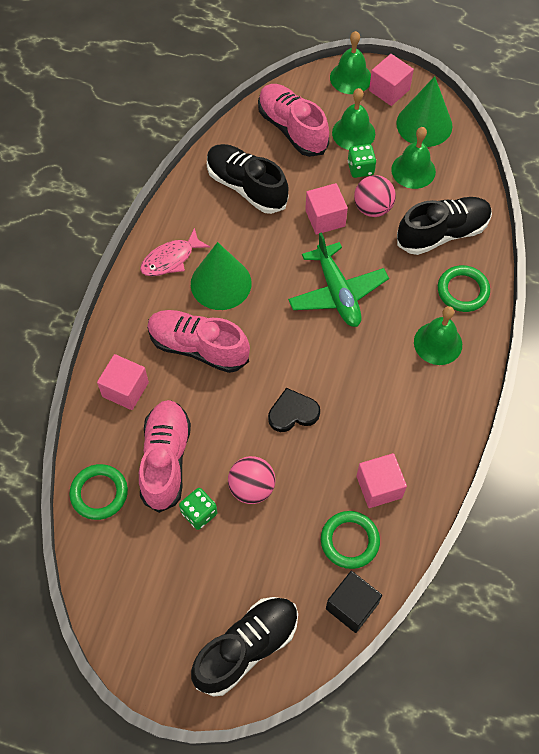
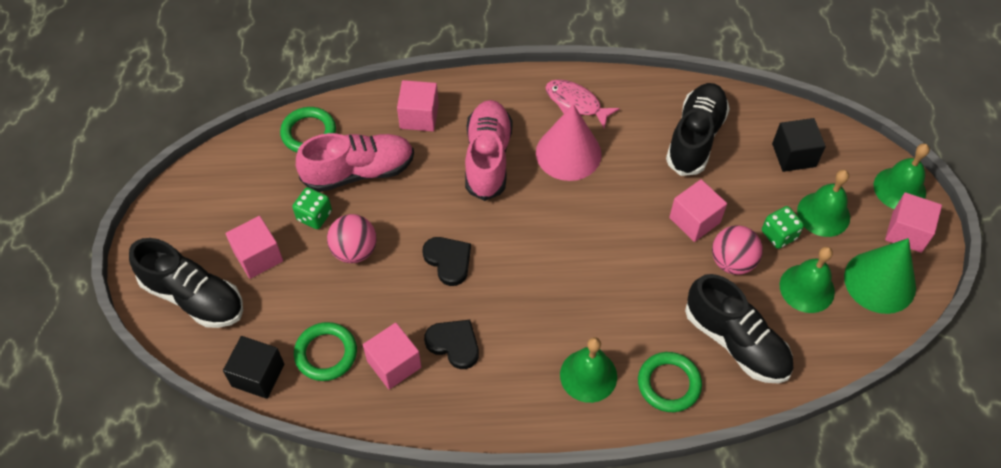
camera: 70 degrees right, 5 degrees down
green cone [191,242,252,310] -> pink cone [536,104,602,181]
pink shoe [258,84,329,157] -> black cube [772,118,826,172]
green plane [288,232,389,327] -> none
none -> pink cube [226,216,283,279]
none -> black heart [424,320,479,369]

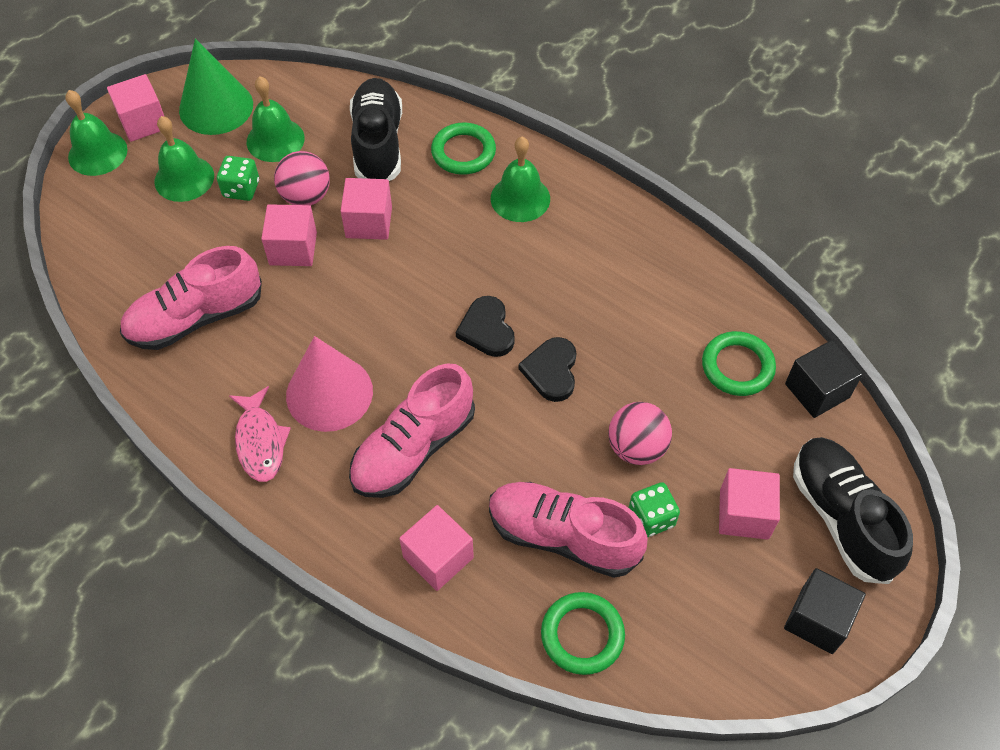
camera: 140 degrees left, 0 degrees up
pink cube [363,323,421,389] -> pink cube moved to [341,178,392,240]
black heart [424,320,479,369] -> black heart moved to [456,296,515,357]
black shoe [666,83,730,176] -> pink shoe [120,246,262,350]
black cube [772,118,826,172] -> black cube moved to [784,568,866,654]

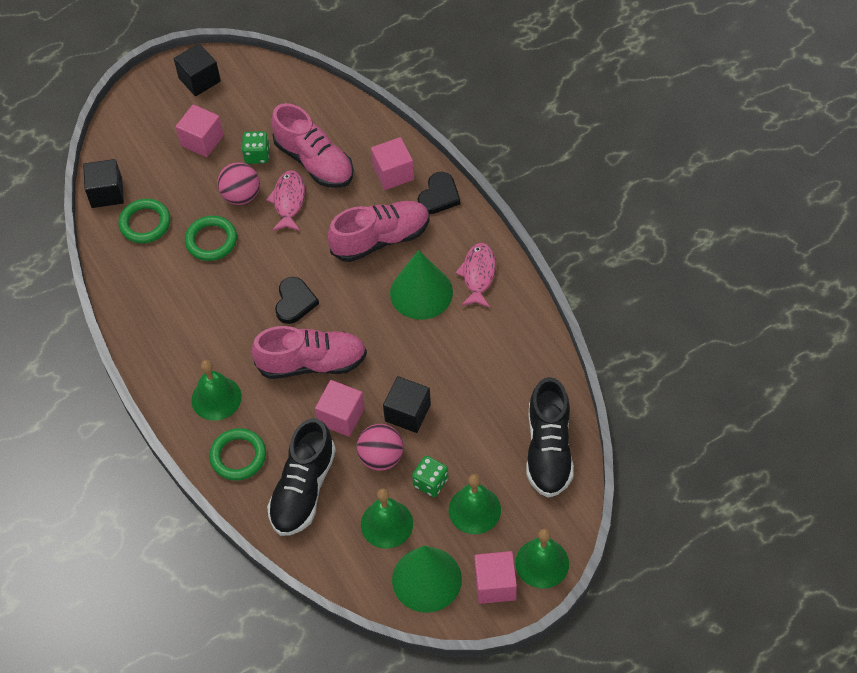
camera: 155 degrees left, 0 degrees up
pink shoe [120,246,262,350] -> pink shoe moved to [251,326,367,379]
pink cube [261,204,317,266] -> black cube [383,376,431,433]
pink cone [286,336,373,432] -> green cone [390,250,453,320]
black heart [519,337,577,402] -> black heart moved to [418,172,460,214]
green ring [541,592,625,675] -> green ring moved to [185,216,237,261]
black shoe [793,437,913,584] -> black shoe moved to [526,377,574,498]
none -> pink fish [266,170,305,231]

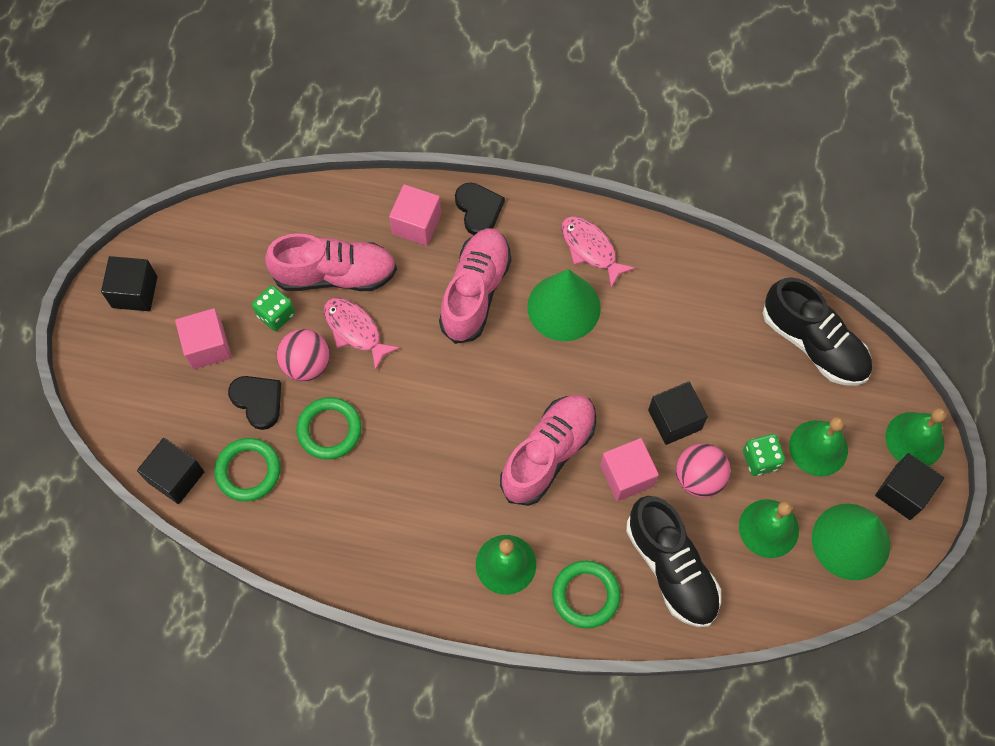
camera: 50 degrees left, 10 degrees up
black heart [275,277,319,324] -> black heart moved to [228,376,281,430]
pink cube [474,551,517,604] -> black cube [875,453,944,520]

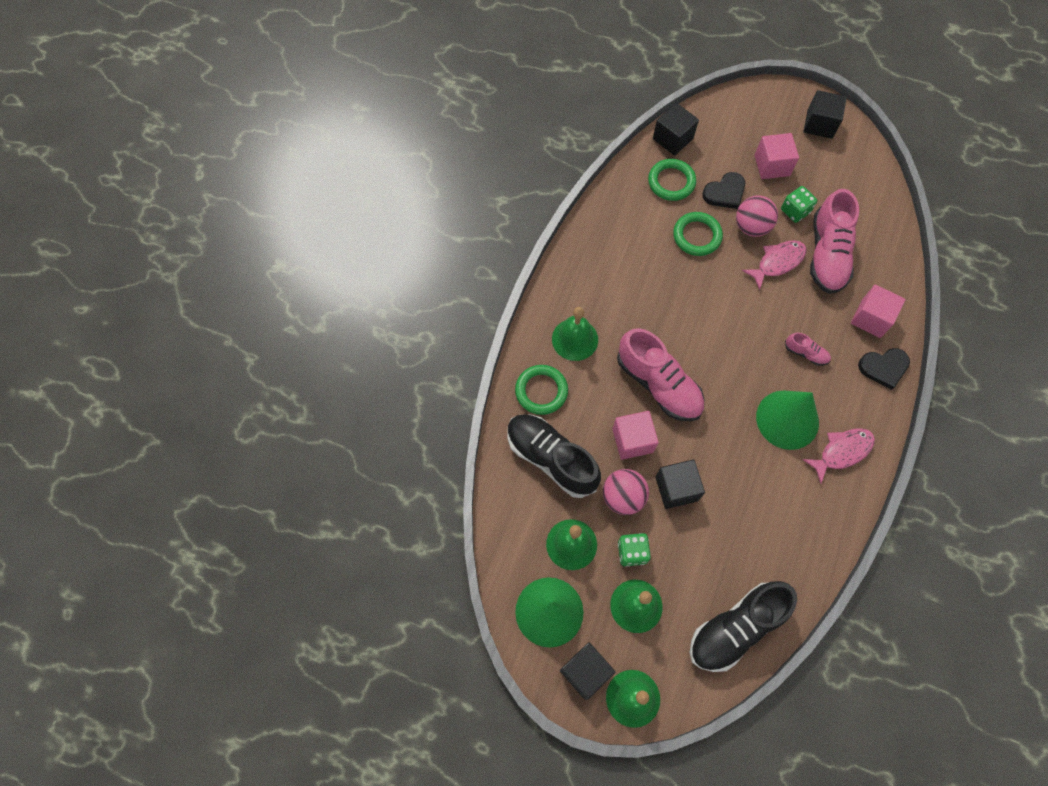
camera: 100 degrees right, 0 degrees up
pink shoe [439,228,511,344] -> pink shoe [785,333,831,366], size x0.45
black shoe [626,496,721,627] -> black shoe turned 60 degrees clockwise [508,414,601,498]

